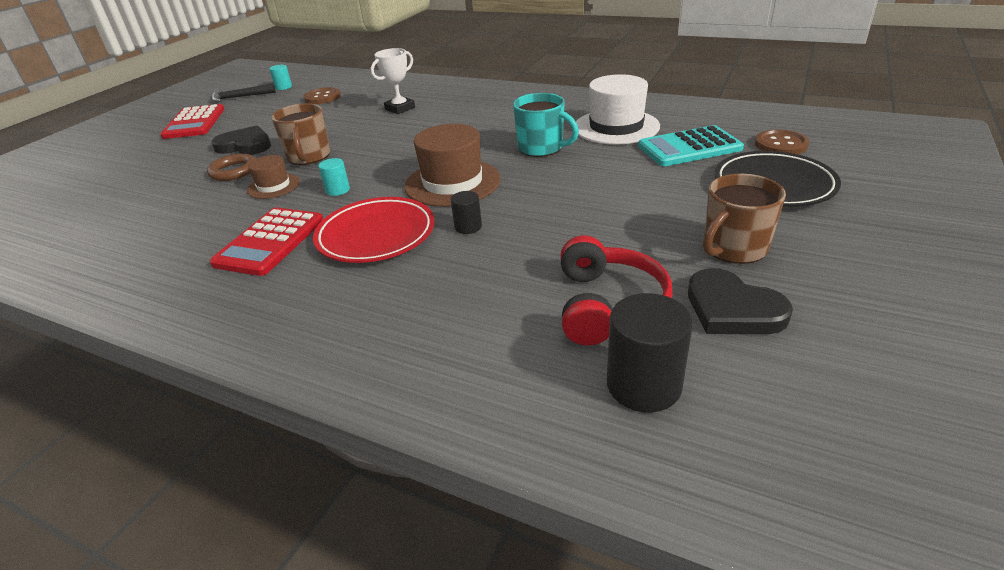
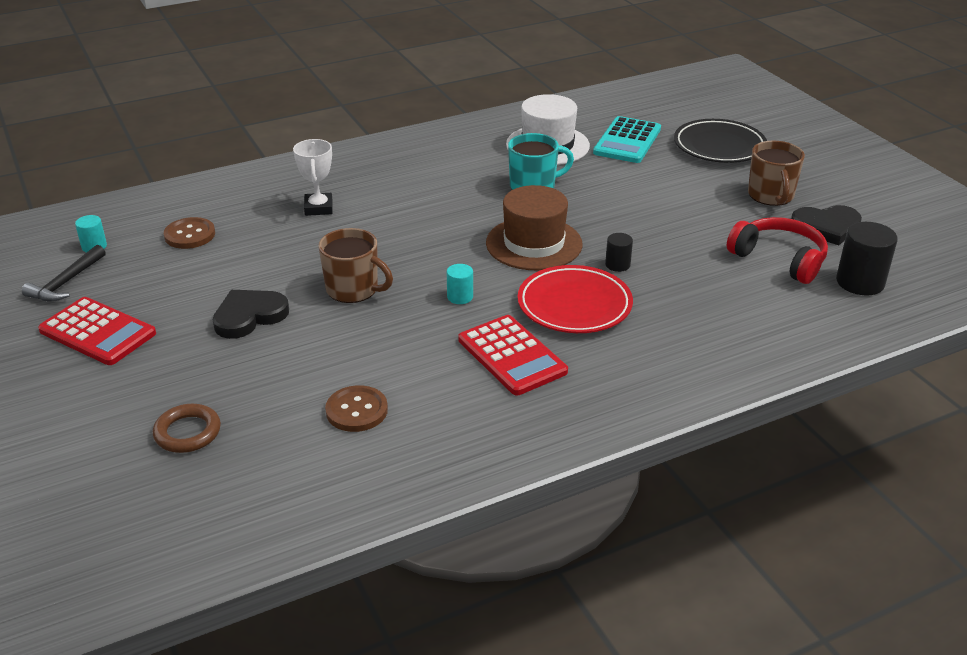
camera: 55 degrees left, 0 degrees up
brown ring [207,154,255,181] -> brown ring moved to [153,404,221,453]
brown hat [247,155,300,199] -> none
brown button [755,130,809,154] -> brown button moved to [325,385,388,432]

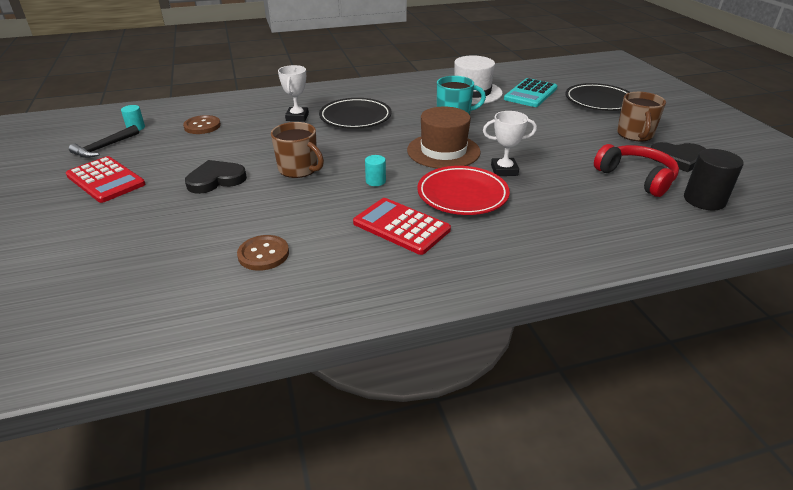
camera: 10 degrees right, 0 degrees up
brown ring [153,404,221,453] -> none
red calculator [458,315,568,396] -> red calculator turned 150 degrees clockwise [353,198,451,255]
black cylinder [605,233,633,272] -> white trophy [483,111,537,176]
none -> black plate [319,98,392,129]

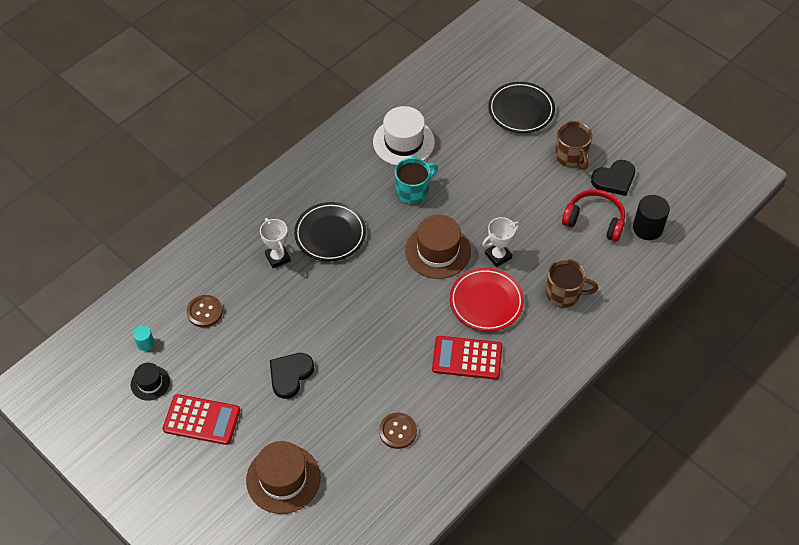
camera: 30 degrees left, 20 degrees up
black hammer [69,125,139,158] -> black hat [131,363,170,401]
brown mug [271,122,324,178] -> brown mug moved to [546,259,598,308]
turquoise cylinder [365,155,386,186] -> none
turquoise calculator [504,78,557,107] -> none
none -> brown hat [246,441,320,514]

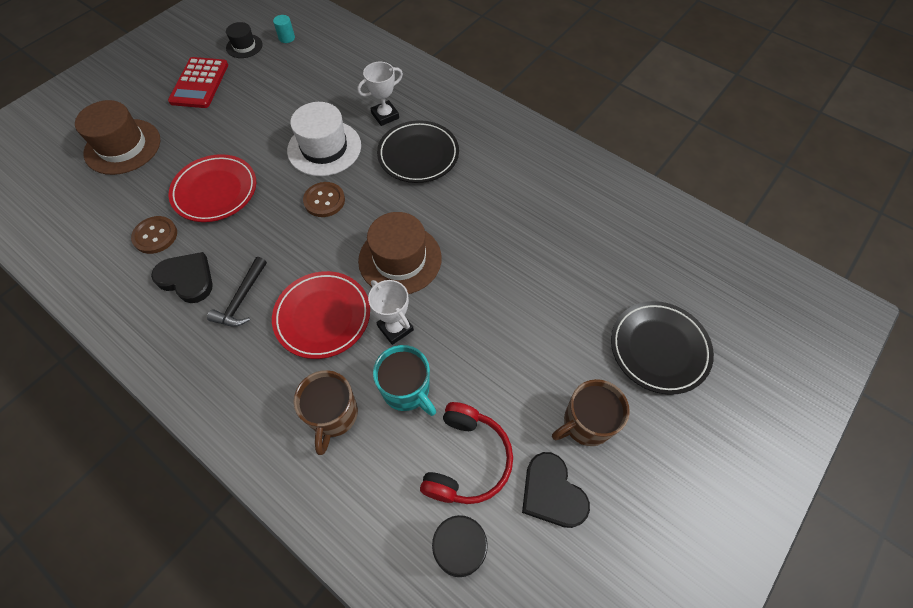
camera: 85 degrees right, 5 degrees up
brown button [187,295,223,327] -> brown button moved to [303,182,345,217]
black heart [270,353,314,399] -> black heart moved to [151,252,213,303]
white hat [373,106,435,166] -> white hat moved to [287,102,361,176]
turquoise mug [395,158,437,205] -> turquoise mug moved to [373,345,436,416]
red calculator [432,336,502,380] -> black hammer [207,257,267,327]
none -> red plate [169,154,256,222]

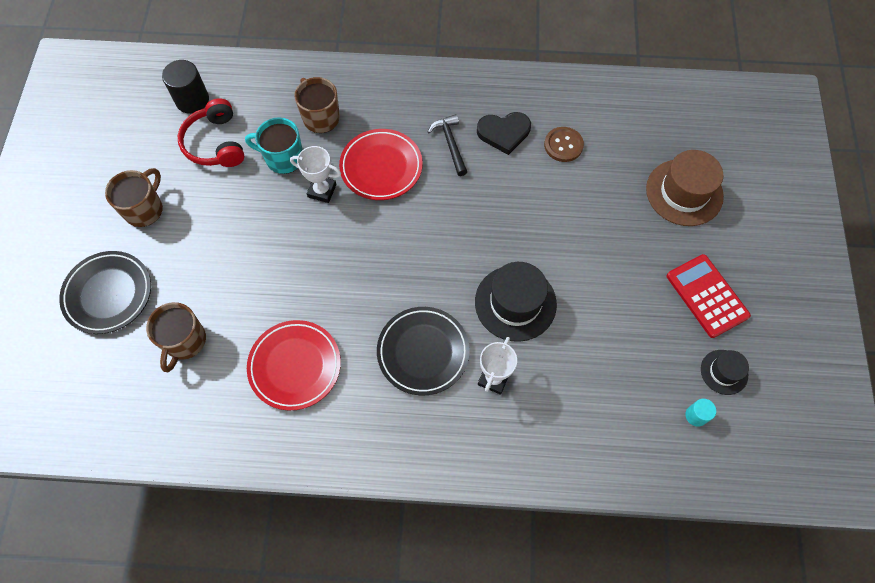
camera: 145 degrees right, 5 degrees up
red plate [169,154,256,222] -> red plate moved to [247,320,341,410]
white hat [287,102,361,176] -> black hat [475,262,557,342]
brown button [303,182,345,217] -> none
brown hat [358,212,442,294] -> none
black heart [522,452,590,528] -> none
none -> brown mug [146,302,206,372]

